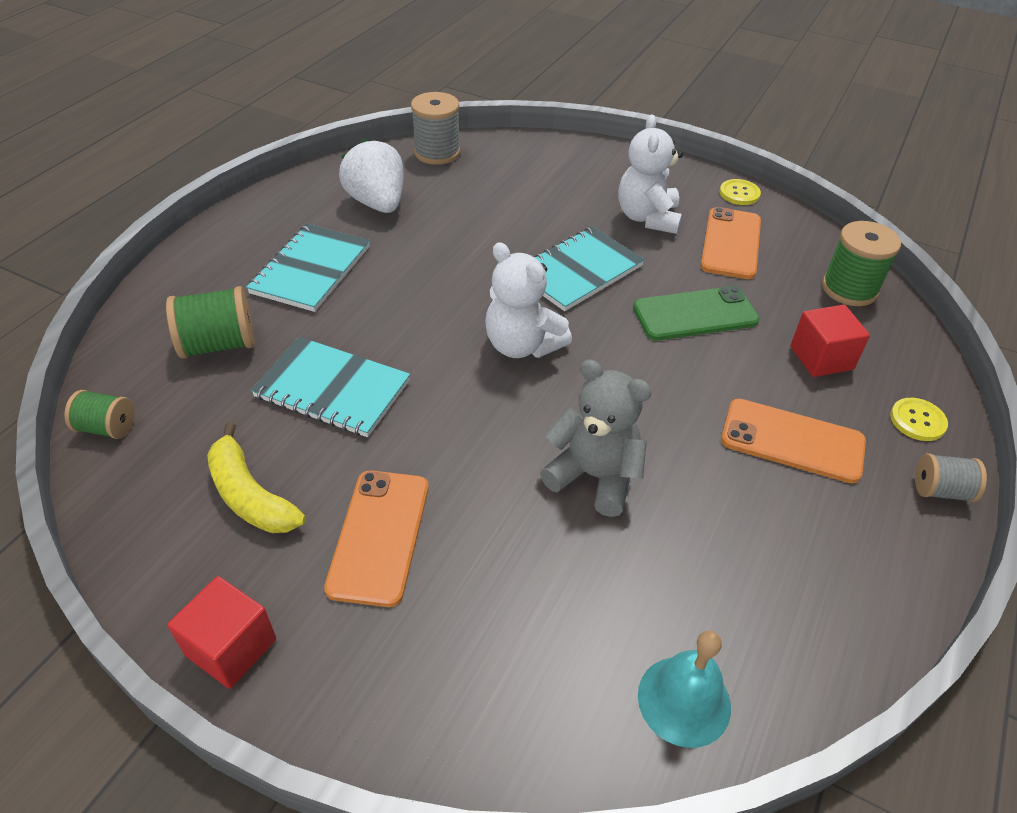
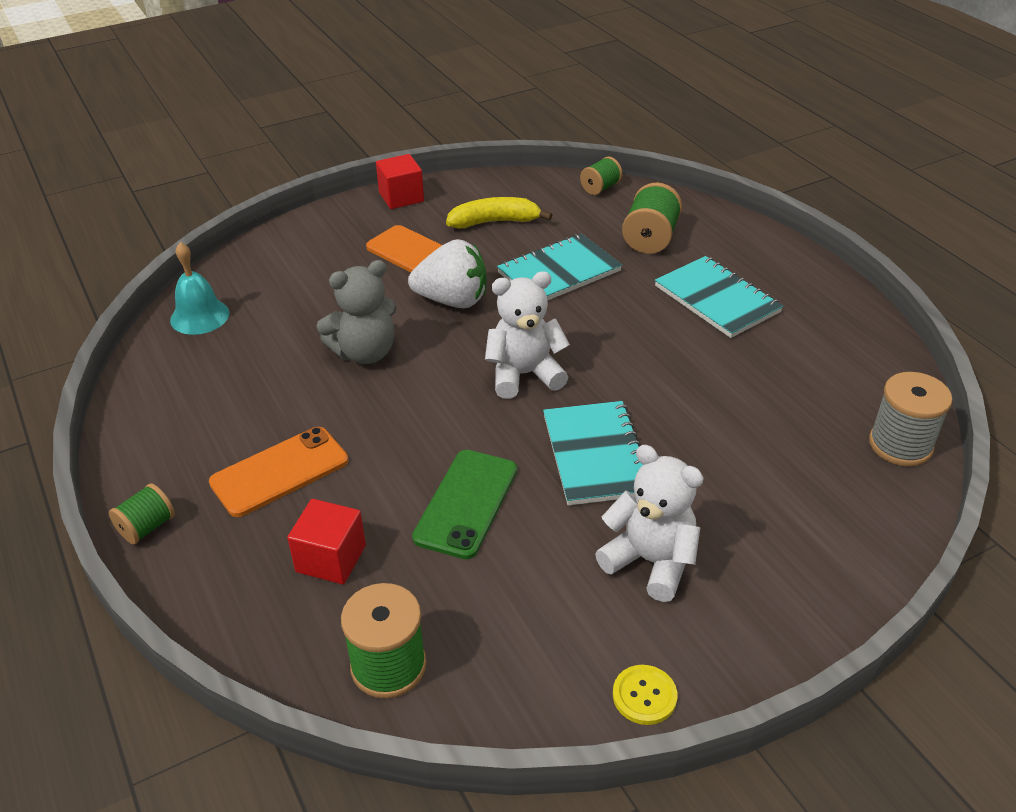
camera: 125 degrees right, 5 degrees down
white strawberry [339,139,404,213] -> white strawberry moved to [408,239,486,308]
orange phone [701,207,761,279] -> none
yellow button [890,398,948,441] -> none
grey spool [915,453,987,502] -> green spool [109,483,175,544]

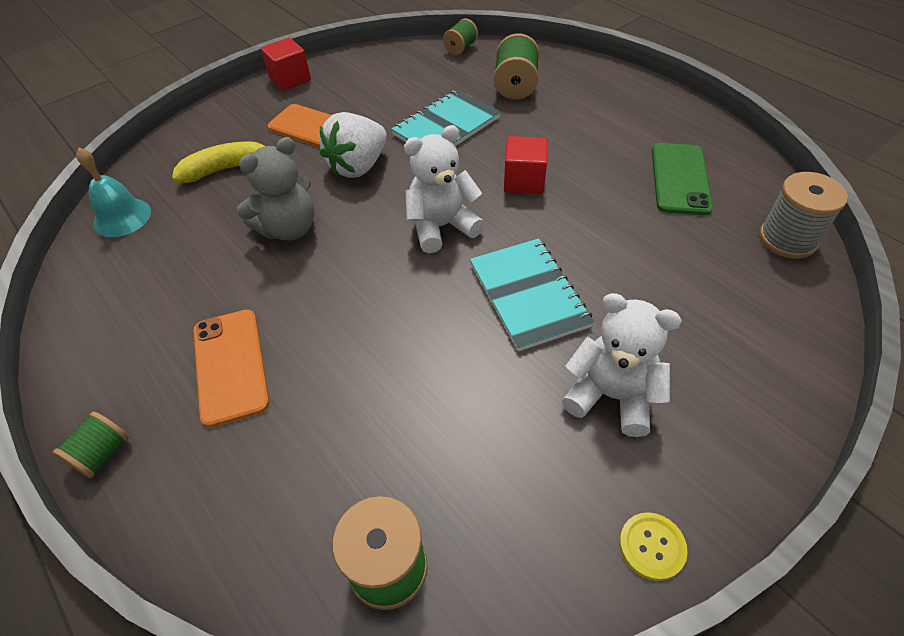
camera: 10 degrees left, 10 degrees up
orange phone [209,427,349,517] -> orange phone turned 60 degrees counterclockwise [193,309,269,428]
red cube [287,499,366,584] -> red cube moved to [504,136,548,194]
white strawberry [408,239,486,308] -> white strawberry turned 135 degrees clockwise [319,112,387,178]
green phone [412,450,517,559] -> green phone moved to [652,143,713,215]
yellow banana [446,197,552,229] -> yellow banana moved to [172,142,265,183]
turquoise notebook [655,256,783,338] -> none

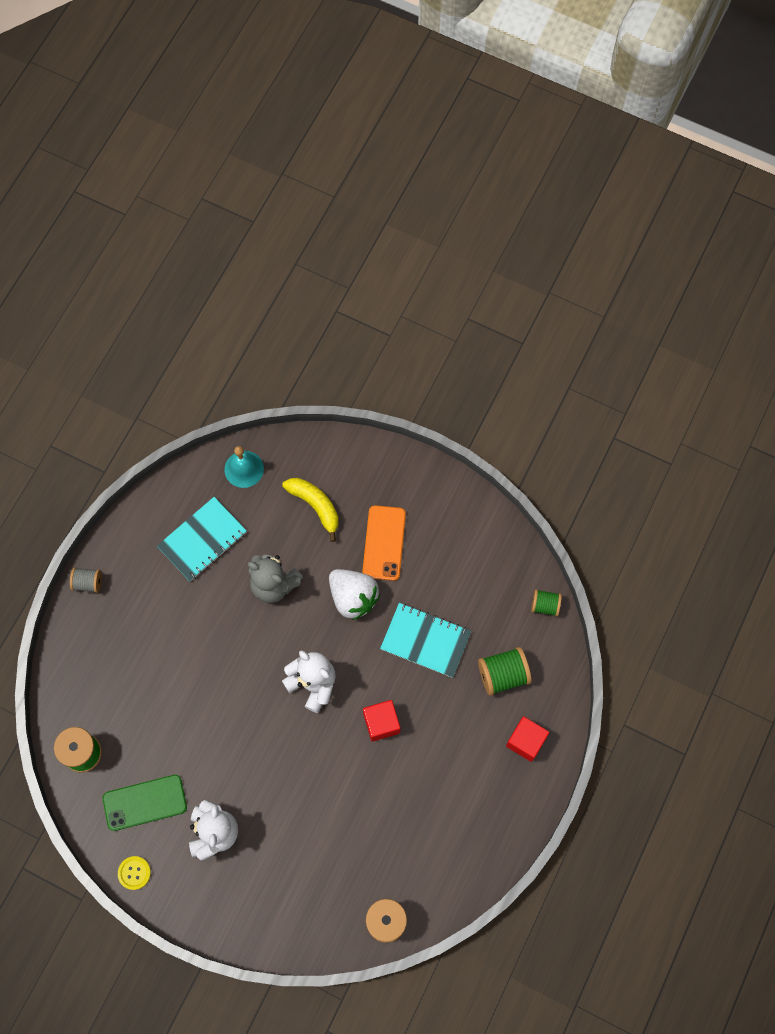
camera: 65 degrees right, 20 degrees up
green spool [53,411,129,478] -> grey spool [70,567,102,593]
orange phone [193,309,269,428] -> none
red cube [261,37,311,91] -> red cube moved to [506,716,549,762]
white strawberry [319,112,387,178] -> white strawberry turned 150 degrees counterclockwise [329,569,380,620]
turquoise notebook [470,238,594,351] -> turquoise notebook moved to [157,497,247,581]
green phone [652,143,713,215] -> green phone moved to [103,775,187,831]

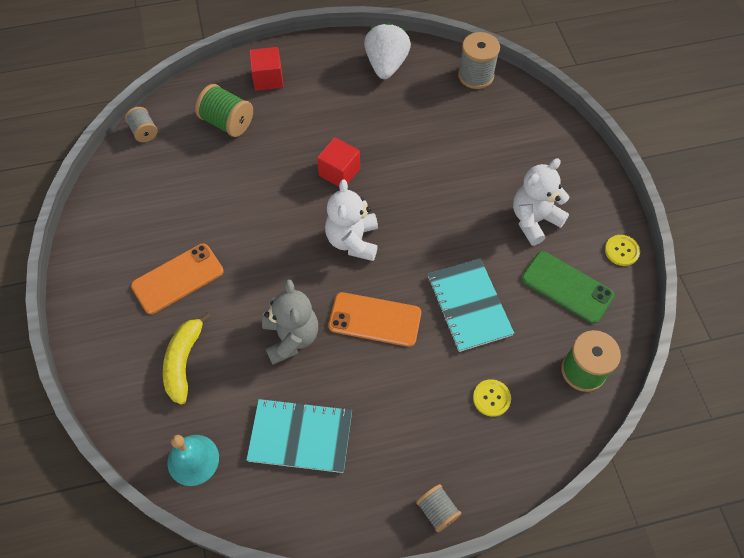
camera: 130 degrees left, 10 degrees down
white strawberry [329,569,380,620] -> white strawberry moved to [364,23,411,79]
turquoise notebook [380,603,471,678] -> turquoise notebook moved to [428,258,514,352]
green spool [531,589,562,617] -> grey spool [125,107,158,142]
none -> orange phone [328,292,421,347]
none -> yellow button [473,379,511,417]

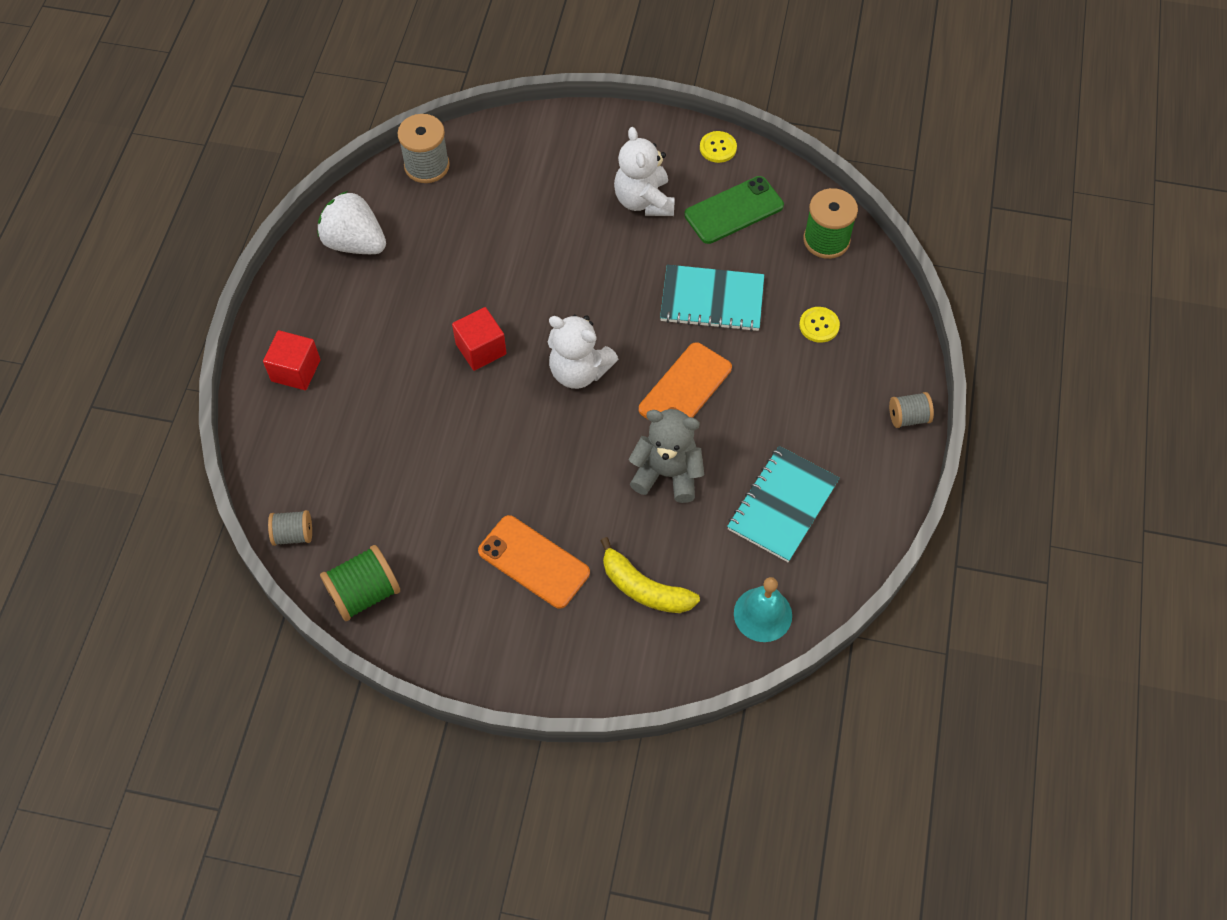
camera: 65 degrees left, 0 degrees up
orange phone [131,243,224,314] -> orange phone turned 45 degrees counterclockwise [478,515,590,609]
green spool [195,84,253,137] -> green spool moved to [320,545,400,621]

